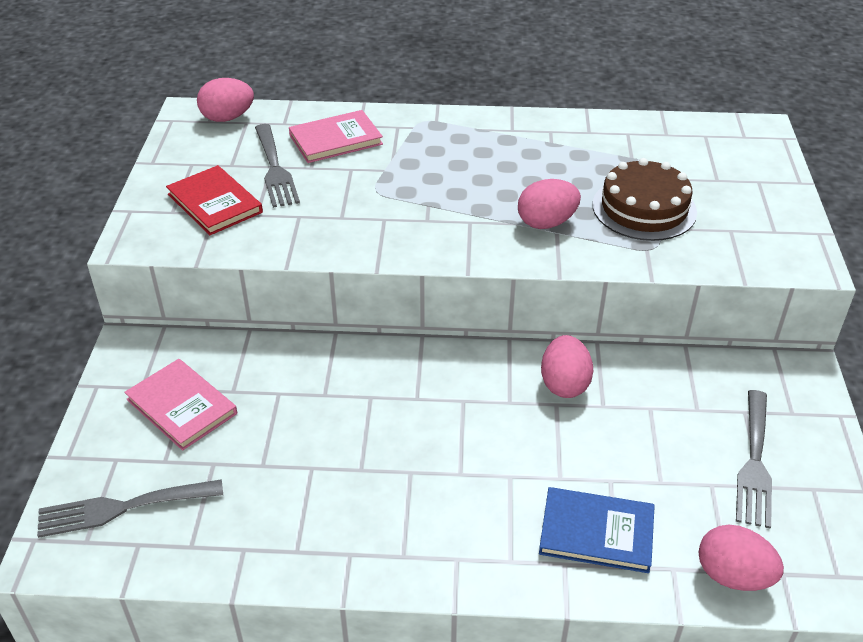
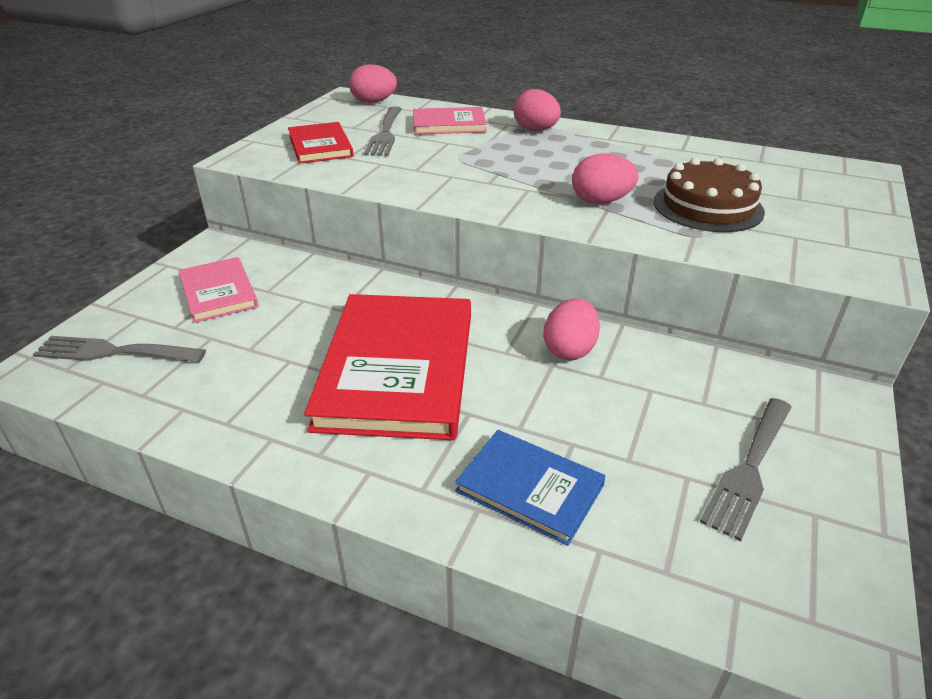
camera: 20 degrees right, 5 degrees down
pink egg [698,525,784,591] -> pink egg moved to [514,89,561,131]
none -> red book [304,294,471,440]

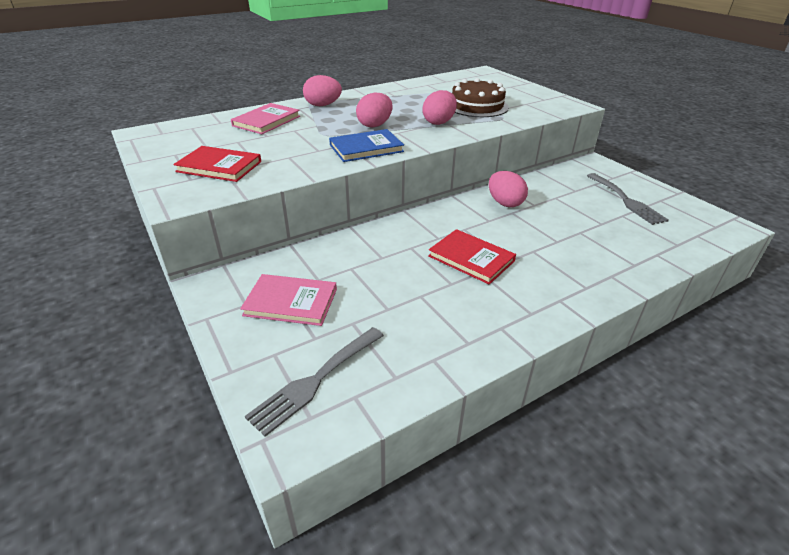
camera: 55 degrees left, 0 degrees up
red book [304,294,471,440] -> red book [428,229,516,285], size x0.53
pink egg [349,64,397,103] -> pink egg moved to [356,93,393,128]
grey fork [364,106,402,156] -> none
blue book [455,430,606,546] -> blue book moved to [329,129,404,162]

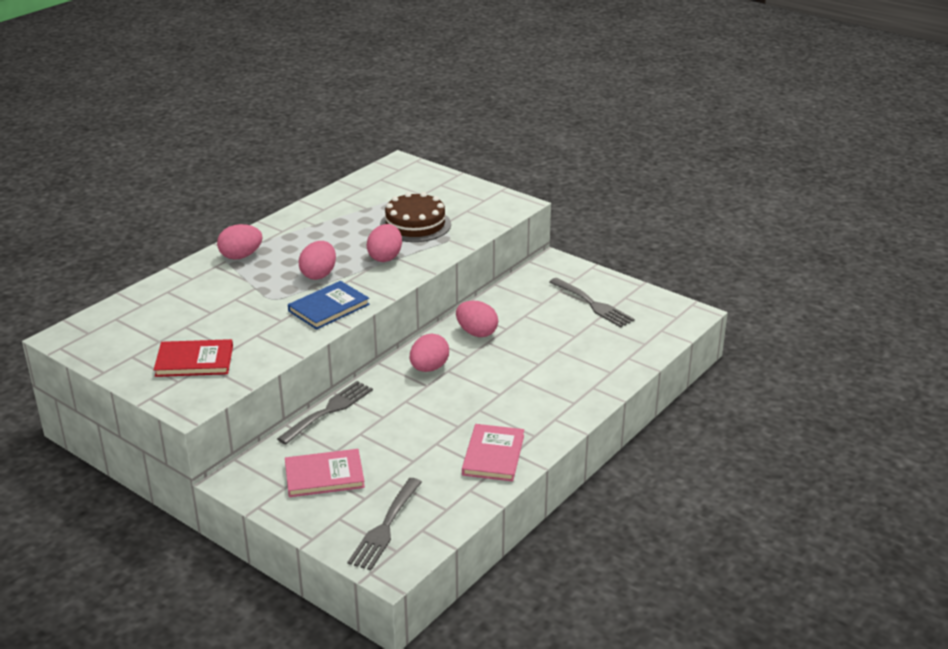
camera: 20 degrees left, 5 degrees down
pink book [231,103,300,134] -> pink book moved to [462,424,524,482]
red book [428,229,516,285] -> none
none -> grey fork [277,381,373,444]
none -> pink egg [410,333,449,372]

